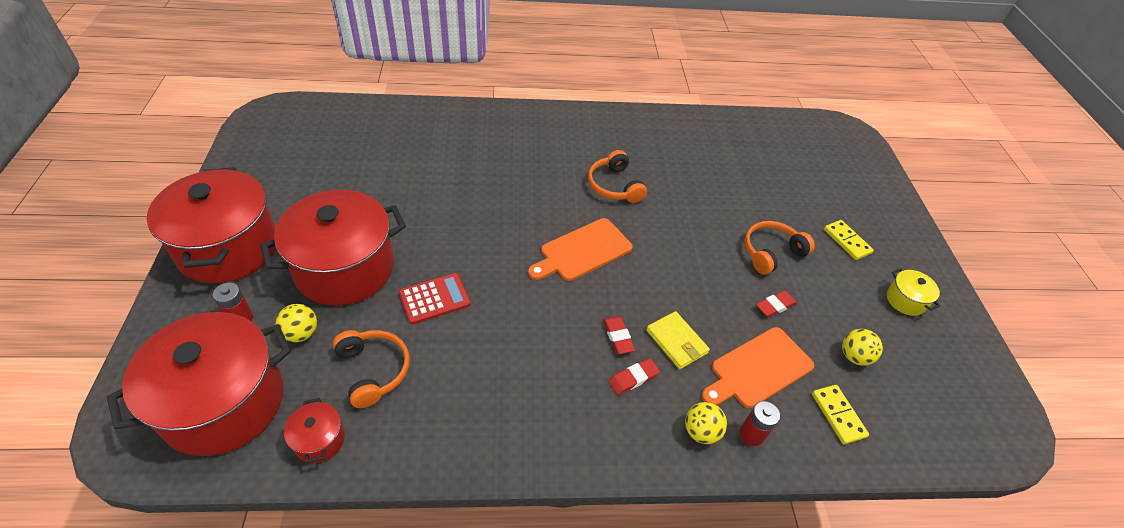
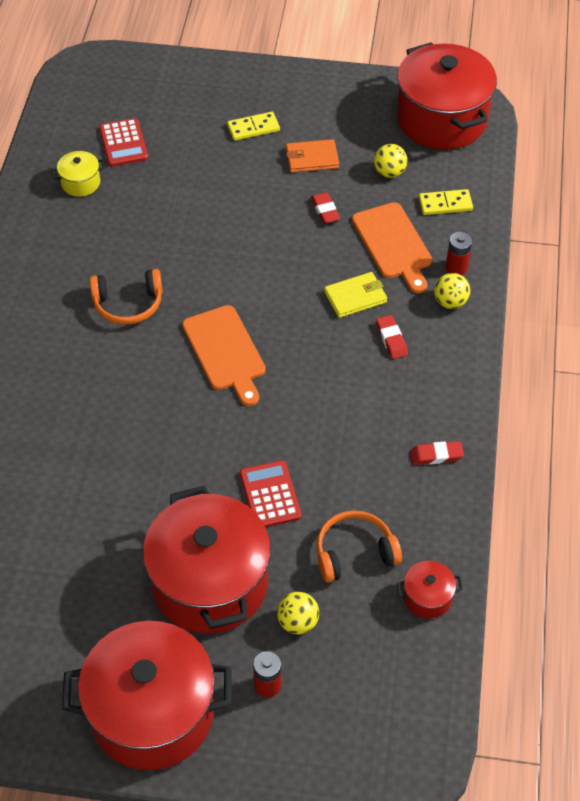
camera: 75 degrees left, 5 degrees up
red pot [107,312,291,456] -> red pot moved to [397,42,497,150]
red eraser [603,316,635,354] -> red eraser moved to [410,441,464,465]
orange headphones [744,221,815,275] -> none
yellow pot [887,268,940,316] -> yellow pot moved to [52,151,105,197]
none -> red calculator [99,118,148,167]
none -> orange wallet [286,139,339,173]

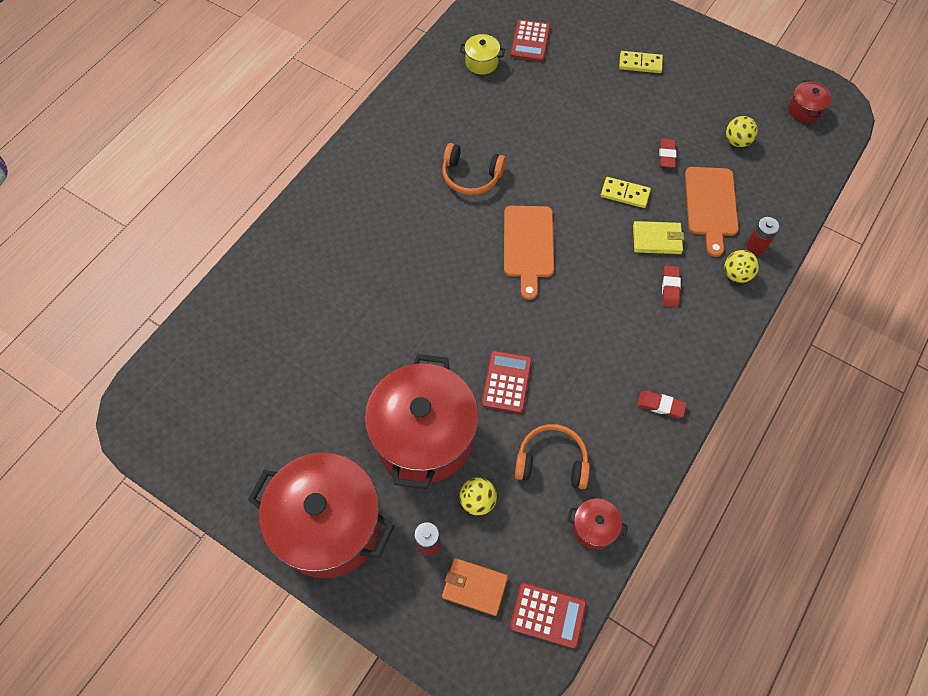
camera: 25 degrees right, 10 degrees up
orange wallet [286,139,339,173] -> orange wallet moved to [442,558,508,616]
red pot [397,42,497,150] -> red pot [788,80,832,123], size x0.42
yellow domino [419,189,473,215] -> yellow domino moved to [601,177,651,208]
none -> red calculator [510,582,587,648]

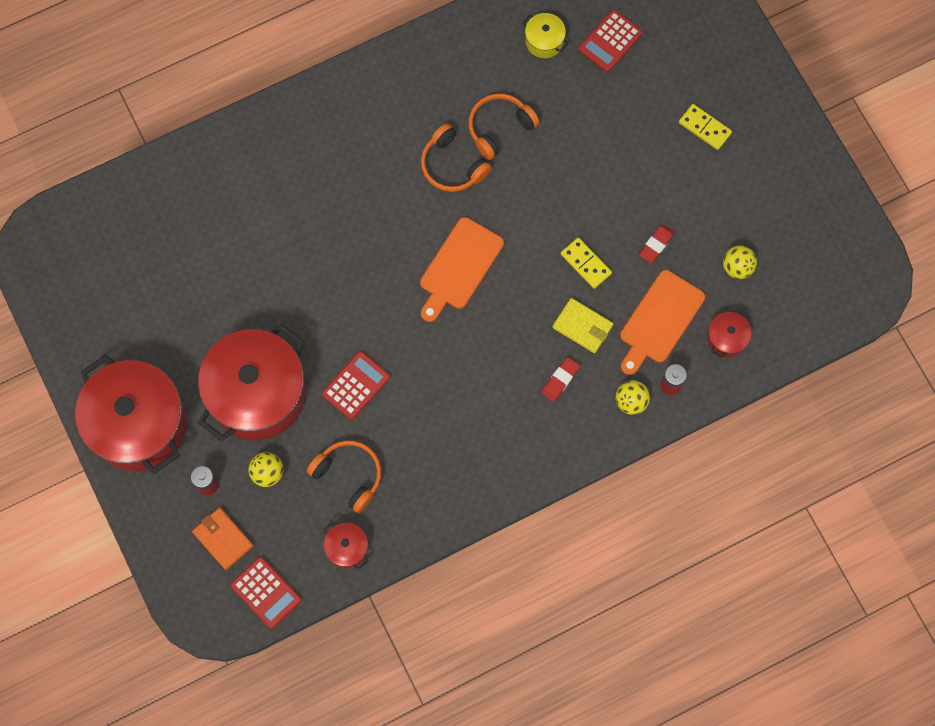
camera: 30 degrees right, 10 degrees up
red eraser [637,391,687,418] -> none
red pot [788,80,832,123] -> red pot moved to [707,309,751,358]
none -> orange headphones [468,94,539,160]

